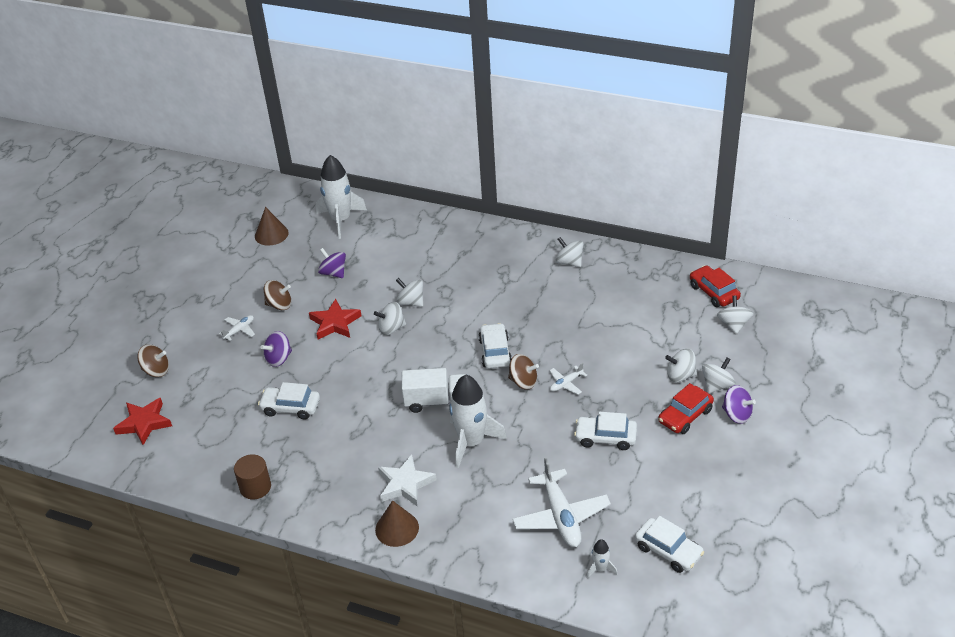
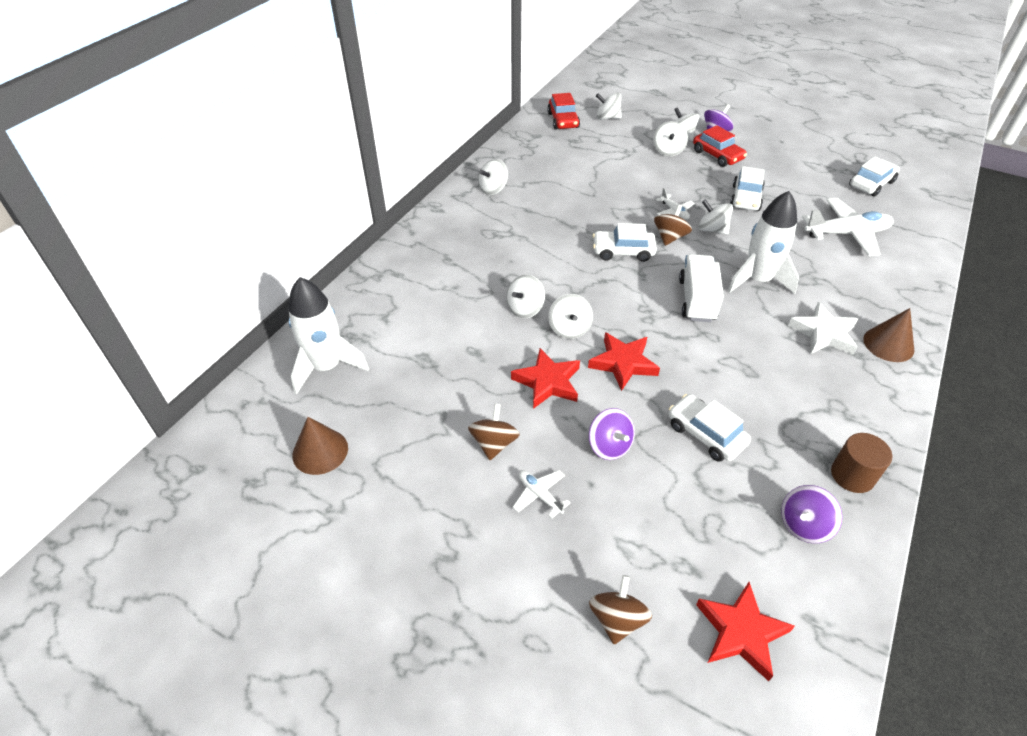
camera: 85 degrees left, 5 degrees up
white car [258,382,320,420] -> white car turned 120 degrees clockwise [669,394,751,462]
purple spinning top [318,248,346,278] -> purple spinning top moved to [781,485,842,543]
white rocket [586,539,618,579] -> none
red car [690,265,741,307] -> red car turned 75 degrees counterclockwise [547,93,580,130]
none -> red star [588,332,660,391]
none -> white spinning top [699,199,733,234]

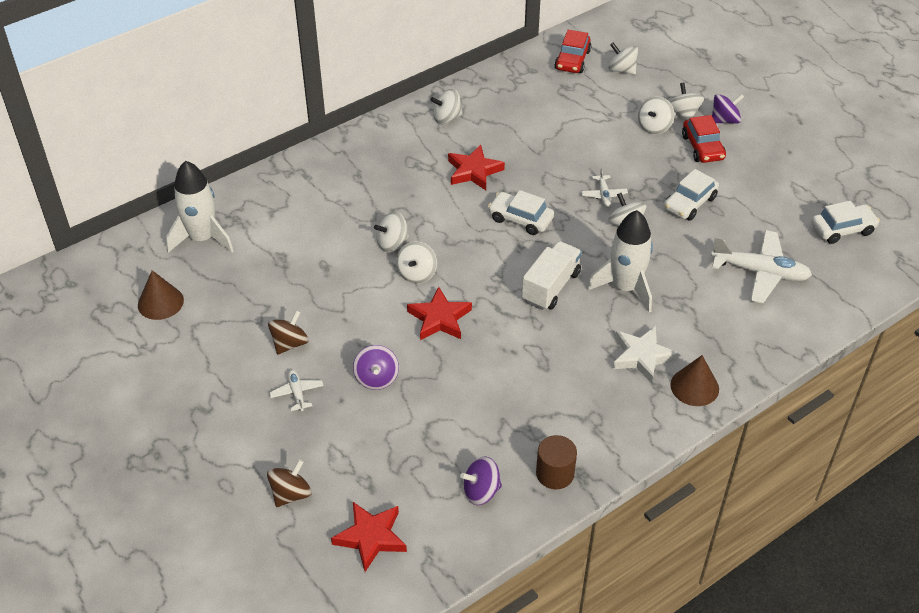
camera: 25 degrees right, 0 degrees up
red star [511,348,580,409] -> red star moved to [448,145,505,190]
brown spinning top [654,204,692,246] -> none
white car [669,394,751,462] -> none

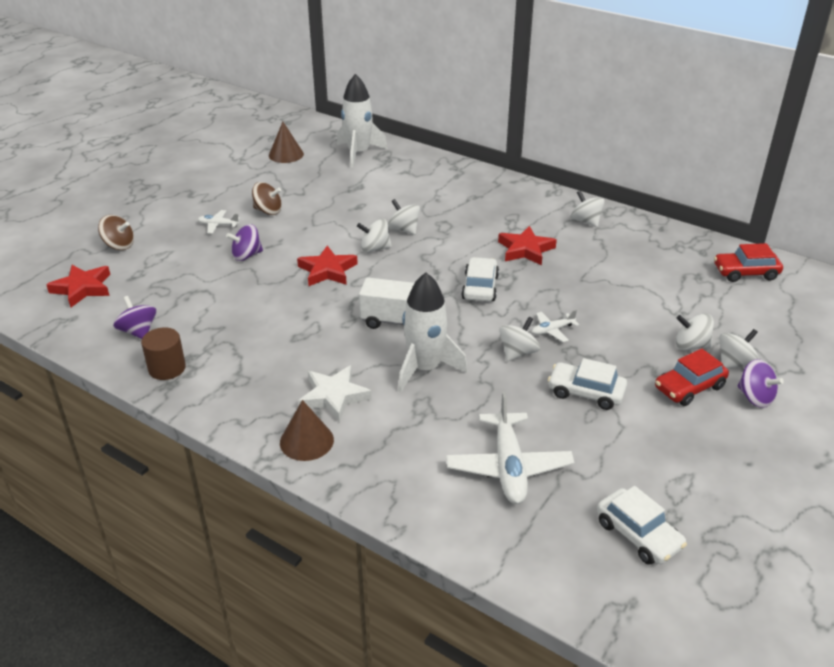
camera: 70 degrees right, 10 degrees down
white plane [269,370,323,411] -> white plane turned 135 degrees counterclockwise [197,210,240,234]
white spinning top [608,43,638,75] -> none

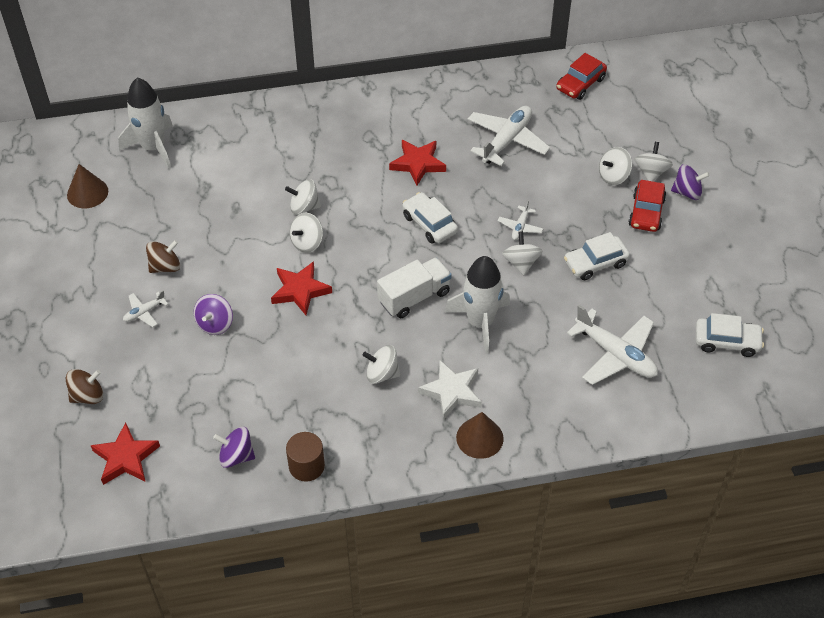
camera: 45 degrees left, 15 degrees up
white spinning top [571,190,605,227] -> white spinning top moved to [362,345,400,384]
none -> white plane [467,106,550,166]

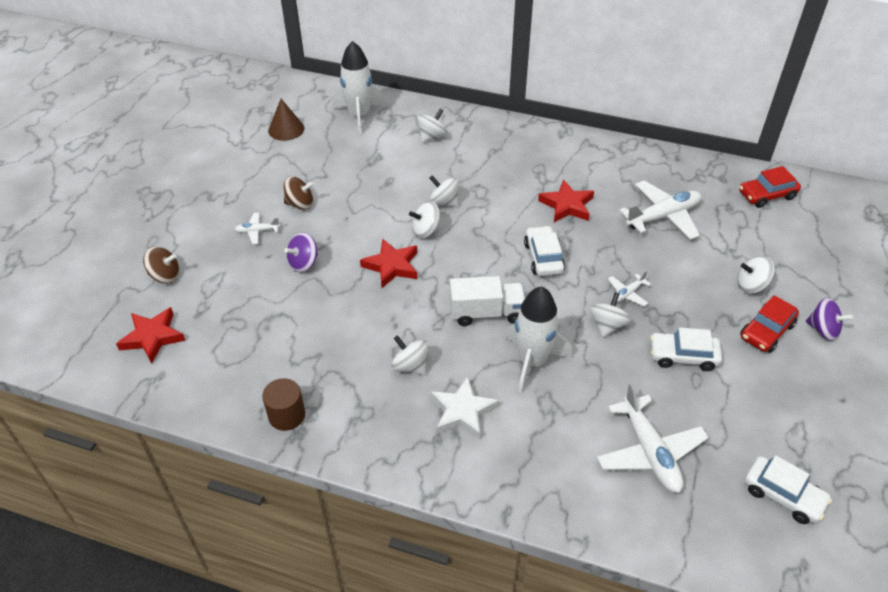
camera: 30 degrees right, 5 degrees down
purple spinning top [213,427,255,468] -> none
brown cone [456,412,504,459] -> none
white spinning top [635,142,673,181] -> white spinning top moved to [417,109,447,143]

